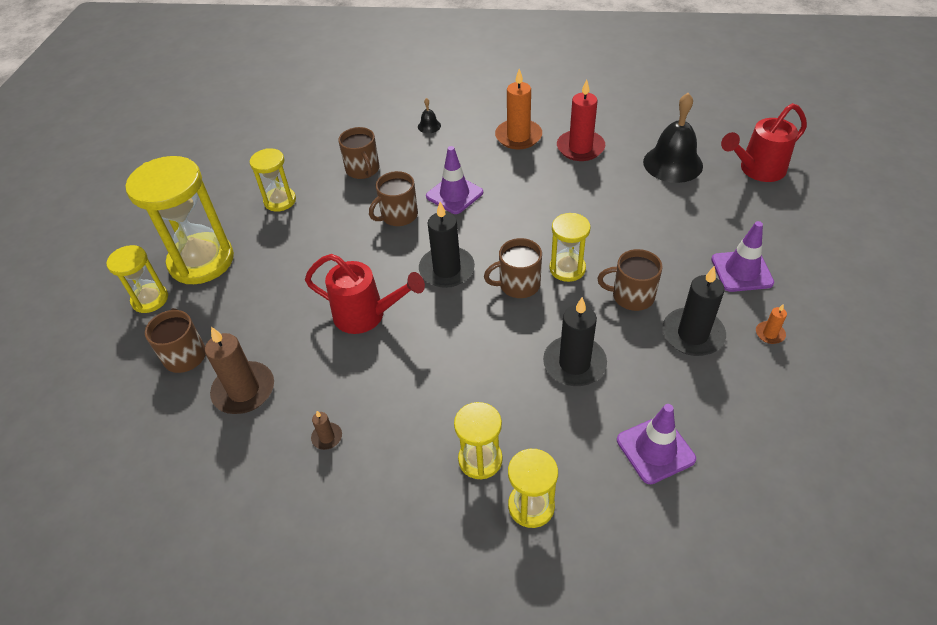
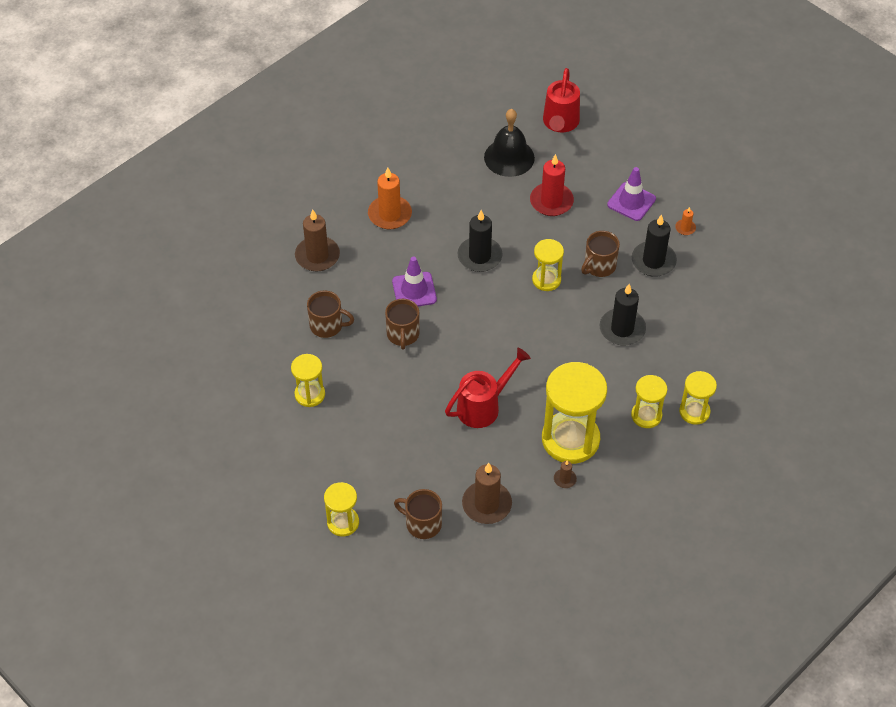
camera: 55 degrees left, 5 degrees up
yellow hourglass [125,156,234,284] -> yellow hourglass moved to [542,362,607,464]
black bell [418,98,441,133] -> brown candle [295,209,340,271]
black candle [419,202,475,288] -> black candle moved to [458,210,503,272]
brown mug [484,238,542,298] -> none
red candle [557,79,605,161] -> red candle moved to [530,154,574,216]
purple traffic cone [617,404,696,484] -> none

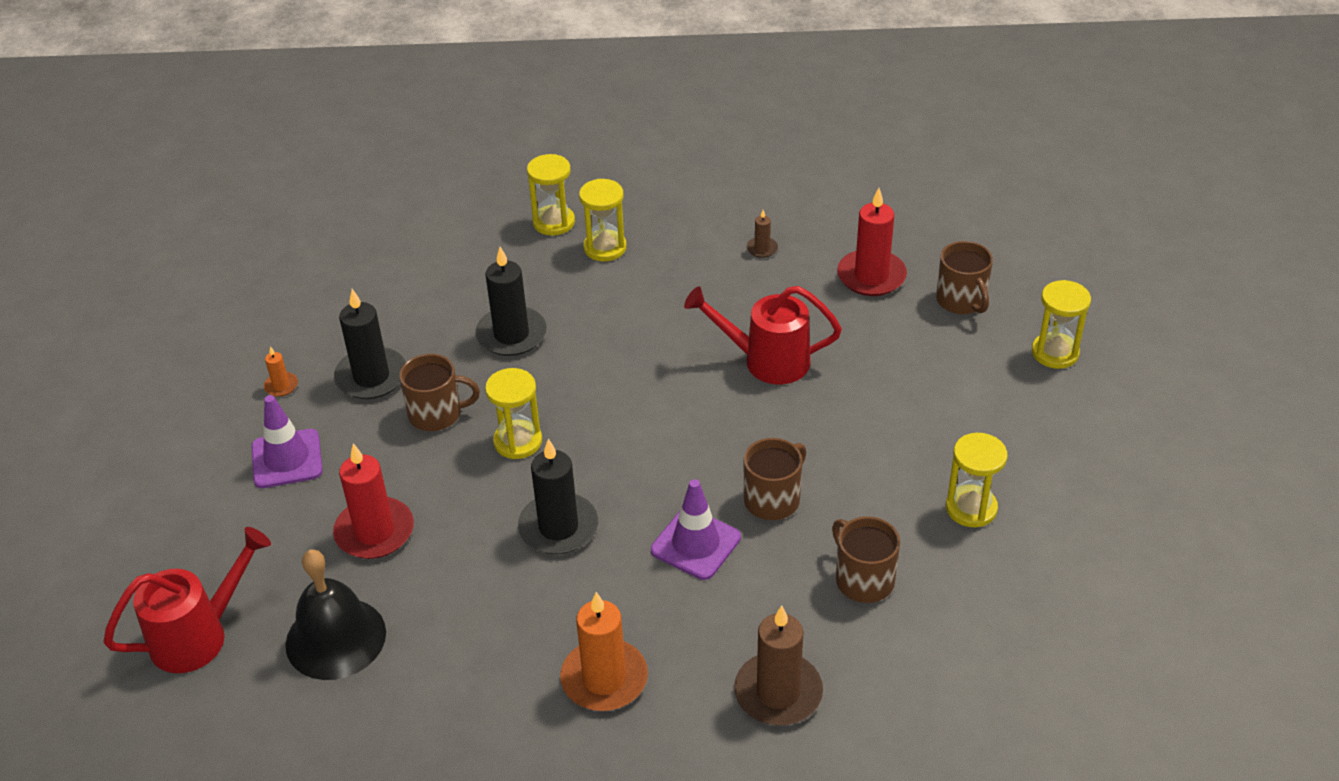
camera: 135 degrees left, 10 degrees down
brown candle [462,463,512,524] -> red candle [837,188,907,296]
yellow hourglass [542,362,607,464] -> none

